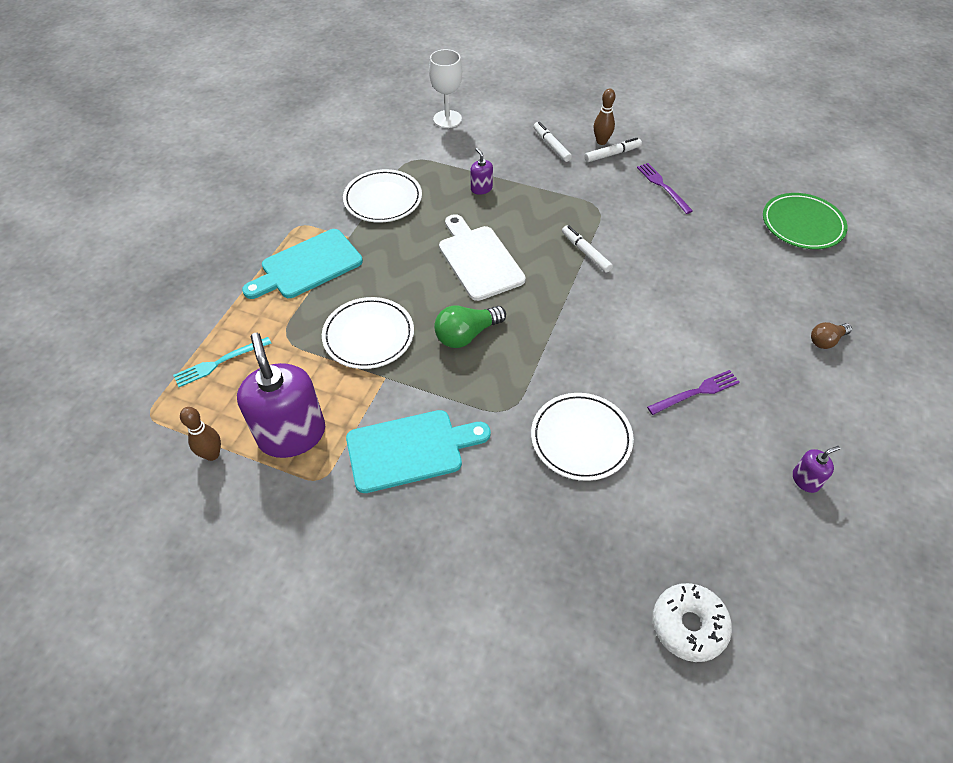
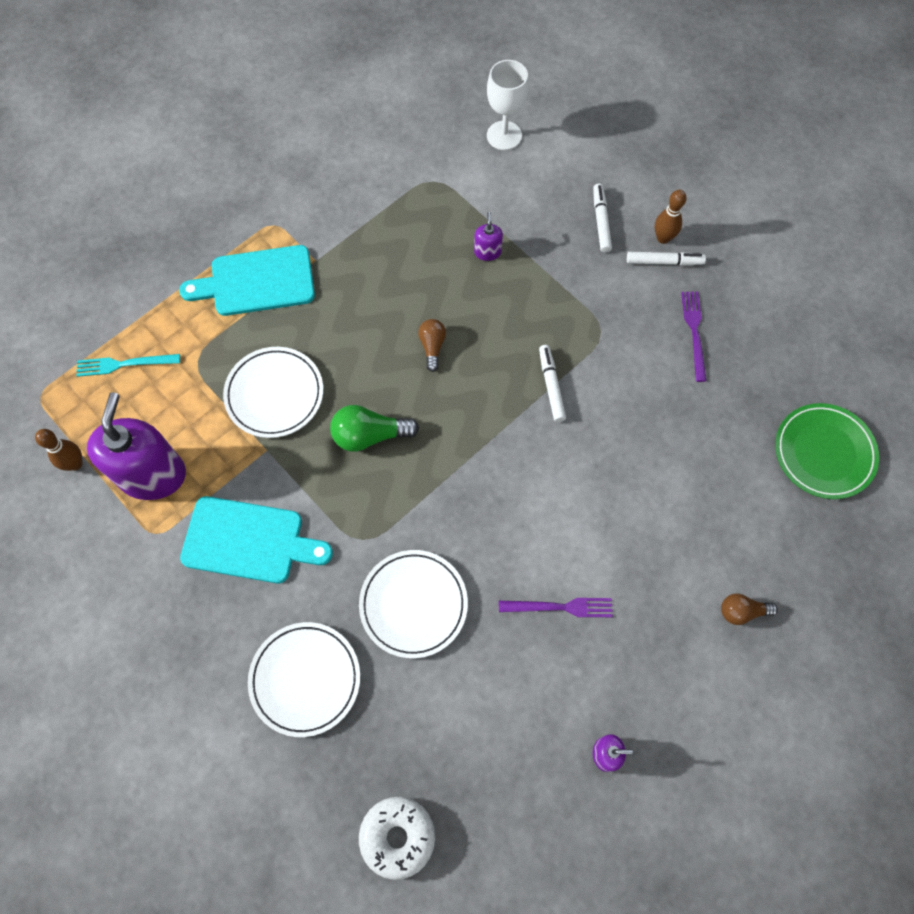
camera: 25 degrees right, 15 degrees up
white plate [343,169,422,223] -> white plate moved to [248,622,360,737]
white cutting board [439,214,526,301] -> brown light bulb [418,319,446,372]

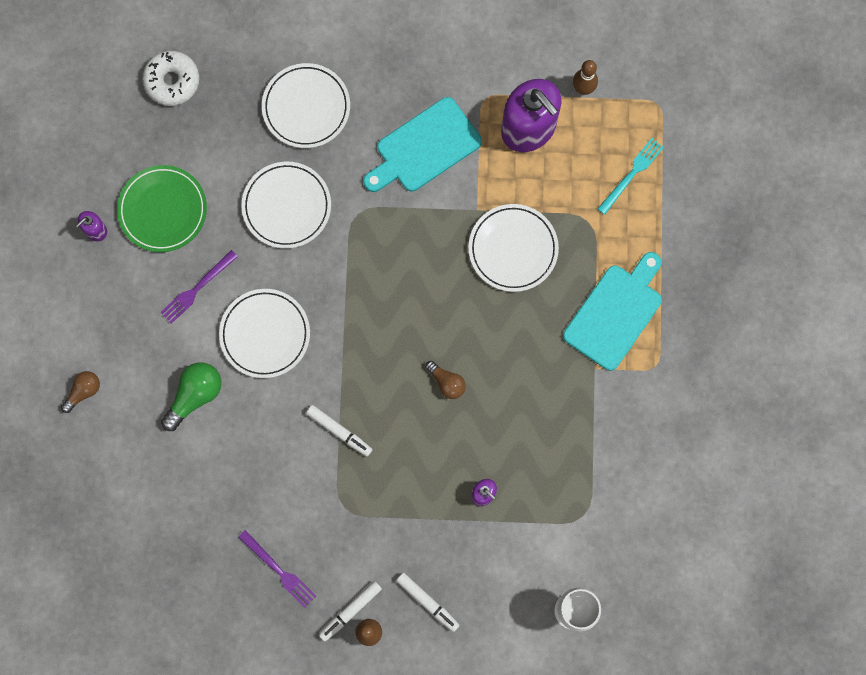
camera: 135 degrees right, 10 degrees up
green light bulb [330,405,419,452] -> green light bulb moved to [161,362,221,431]
green plate [775,403,879,499] -> green plate moved to [117,165,207,252]
none -> white plate [219,289,310,378]

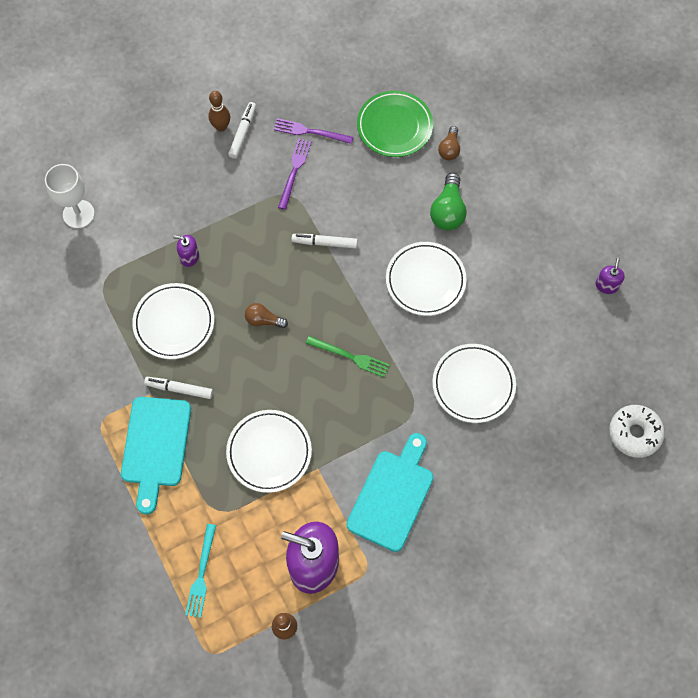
camera: 150 degrees right, 10 degrees down
brown light bulb [61,371,100,413] -> brown light bulb moved to [438,126,460,160]
green plate [117,165,207,252] -> green plate moved to [357,90,433,157]
purple fork [160,250,238,324] -> purple fork moved to [278,139,311,210]
white plate [262,63,350,148] -> white plate moved to [132,283,214,359]
white marker [396,573,460,632] -> white marker moved to [144,377,213,399]
none -> green fork [306,336,390,377]

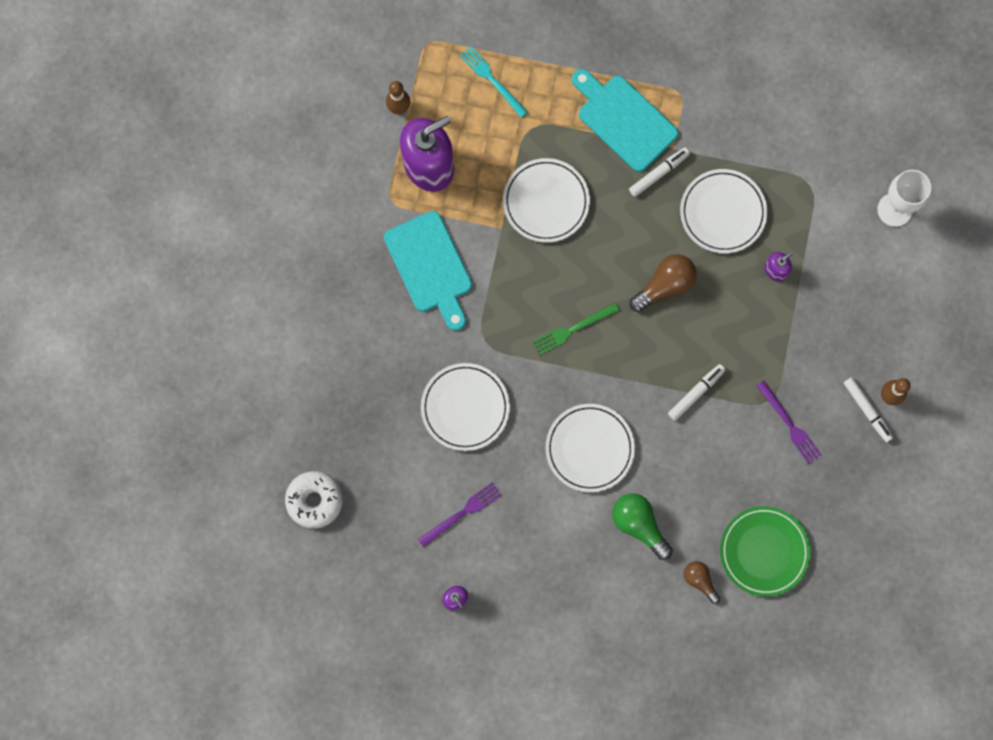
camera: 130 degrees right, 10 degrees up
brown light bulb [245,303,288,328] -> brown light bulb [630,254,697,312], size x1.60
purple fork [274,118,353,144] -> purple fork moved to [418,483,501,547]

